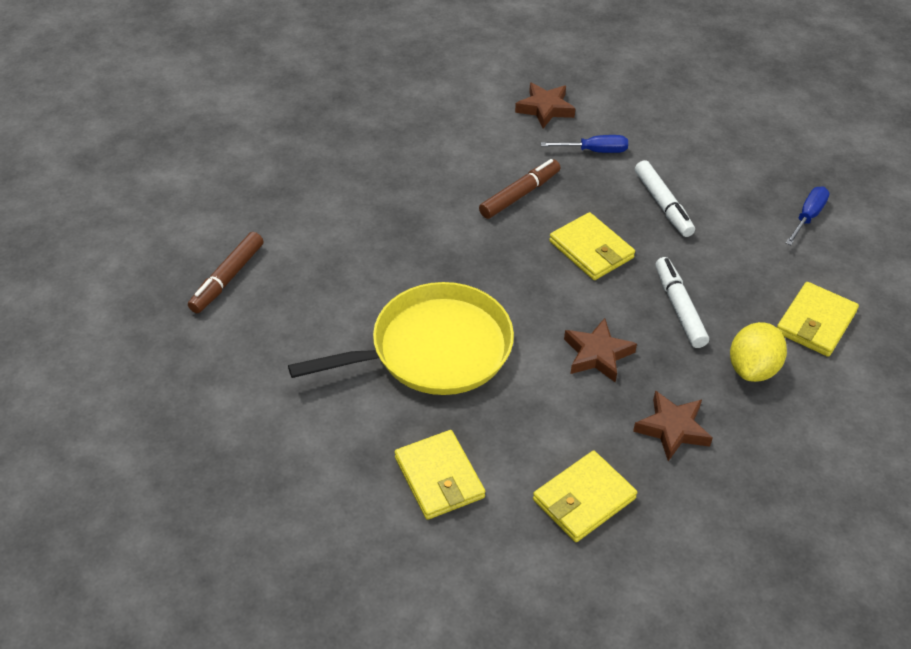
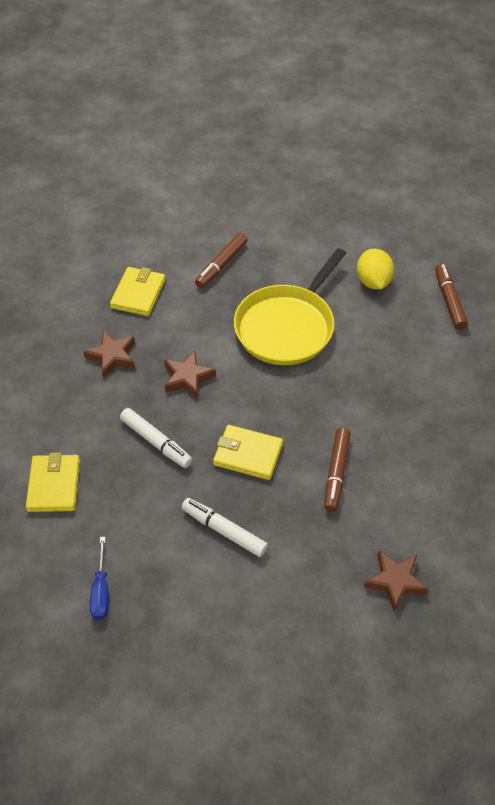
camera: 145 degrees right, 5 degrees up
yellow wallet [395,430,485,520] -> brown marker [195,233,248,288]
blue screwdriver [541,135,628,153] -> none
yellow lemon [730,322,787,382] -> yellow lemon moved to [357,249,394,289]

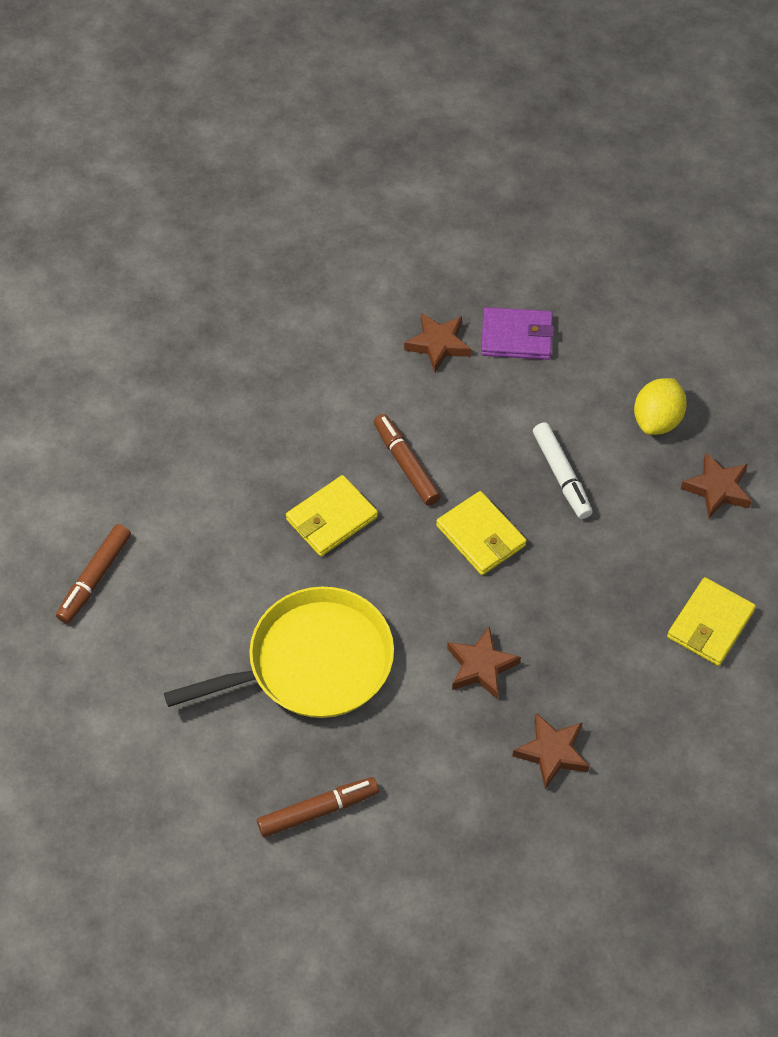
camera: 145 degrees left, 5 degrees up
blue screwdriver [90,537,109,620] -> brown star [681,453,752,518]
yellow wallet [110,267,166,316] -> yellow wallet moved to [286,475,378,556]
white marker [120,408,193,468] -> none
brown marker [324,428,351,512] -> brown marker turned 75 degrees counterclockwise [374,414,441,506]
yellow lemon [357,249,394,289] -> yellow lemon moved to [634,378,687,435]
none -> purple wallet [481,307,554,360]

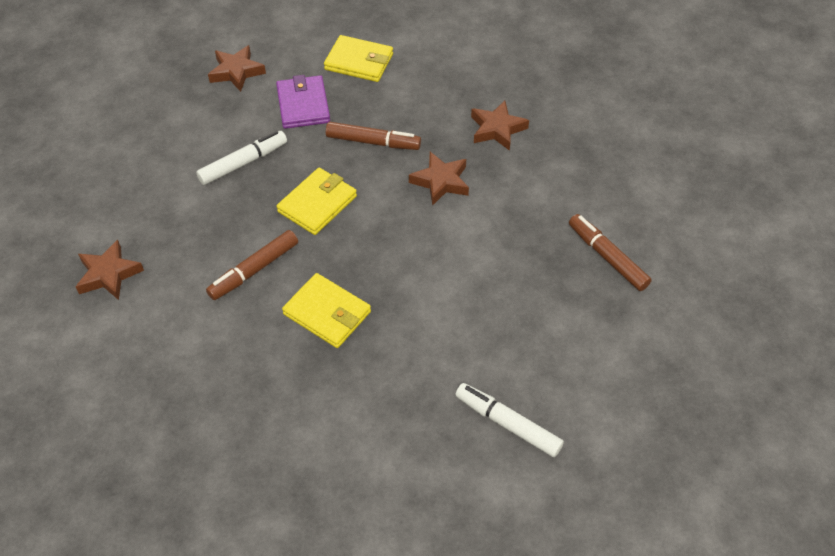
camera: 105 degrees left, 5 degrees down
brown marker [56,524,131,624] -> brown marker moved to [326,122,421,150]
yellow pan [164,587,394,718] -> none
purple wallet [481,307,554,360] -> purple wallet moved to [276,75,330,129]
yellow lemon [634,378,687,435] -> none
none -> white marker [455,383,564,457]

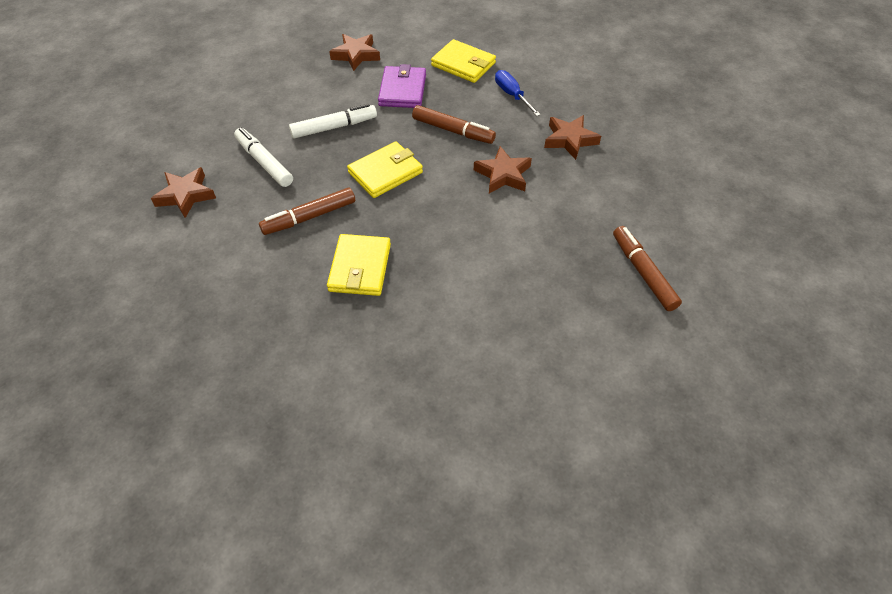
camera: 15 degrees right, 0 degrees up
yellow wallet [282,273,371,348] -> yellow wallet turned 45 degrees clockwise [327,234,391,296]
white marker [455,383,564,457] -> white marker moved to [234,128,293,187]
none -> blue screwdriver [495,70,541,116]

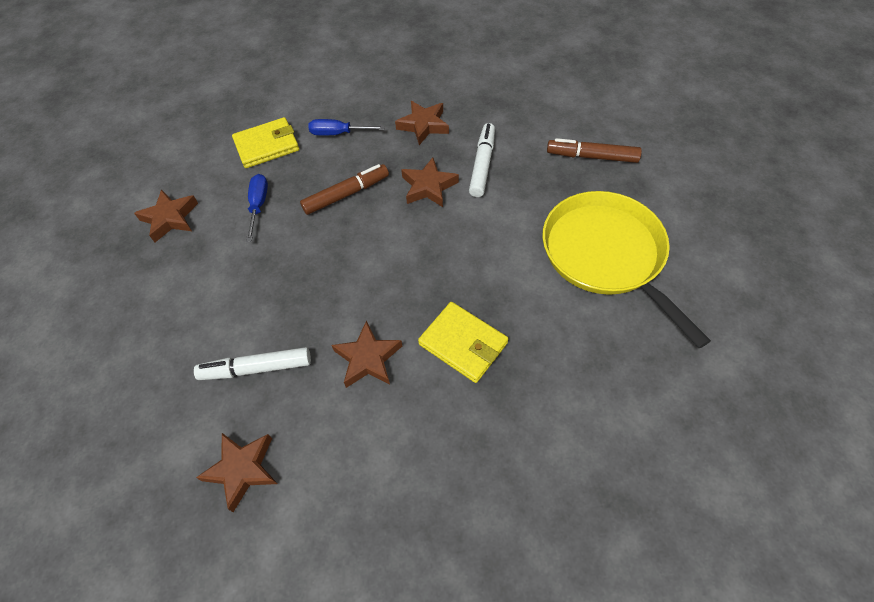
camera: 55 degrees left, 5 degrees up
brown marker [259,187,355,235] -> brown star [332,320,402,388]
white marker [289,104,377,138] -> white marker moved to [469,123,495,197]
yellow wallet [347,141,423,198] -> none
purple wallet [378,64,426,108] -> blue screwdriver [246,174,268,242]
none -> yellow pan [542,191,711,348]

